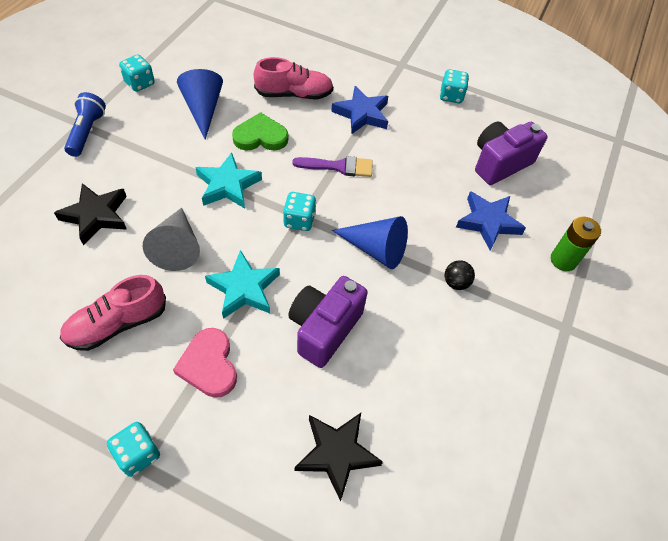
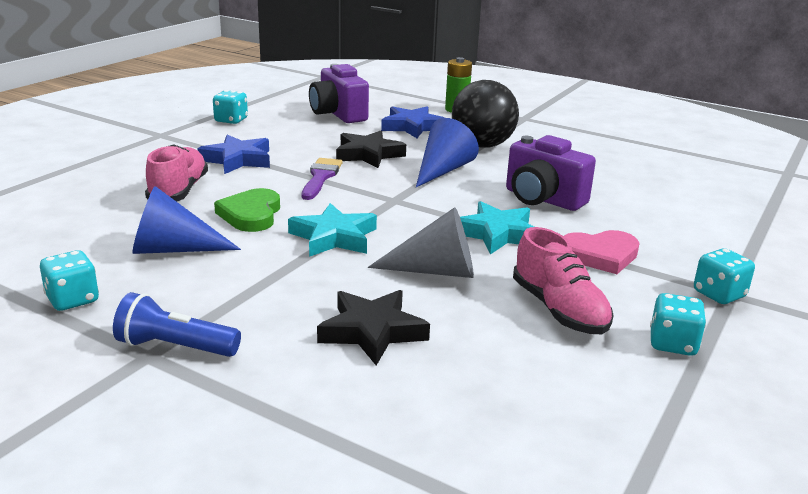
camera: 80 degrees left, 30 degrees down
turquoise dice [283,192,316,231] -> turquoise dice moved to [650,293,706,356]
black star [295,413,383,502] -> black star moved to [336,131,406,168]
black ball [445,260,475,290] -> black ball [452,80,519,148], size x2.37

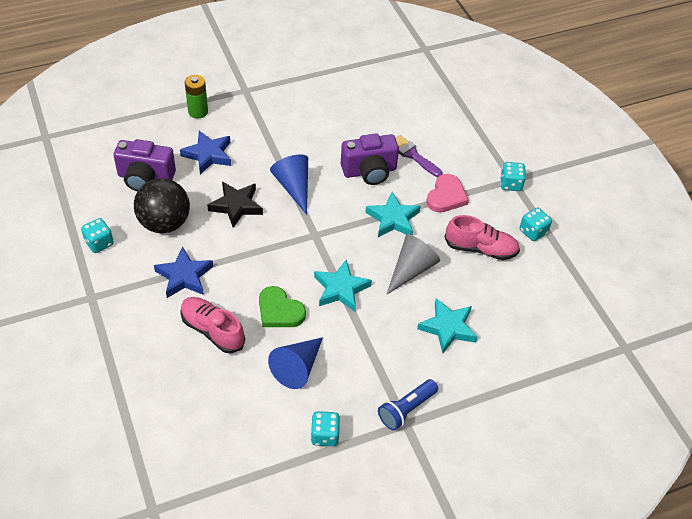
camera: 55 degrees left, 25 degrees up
purple brush [302,158,343,200] -> purple brush moved to [396,135,443,177]
black star [317,290,430,365] -> turquoise star [417,298,478,353]
black ball [452,80,519,148] -> black ball moved to [134,178,190,234]

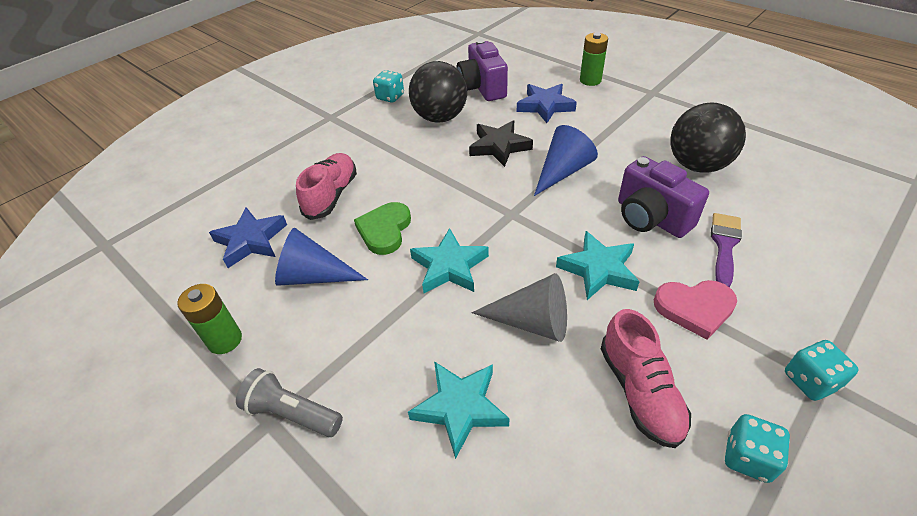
camera: 70 degrees right, 5 degrees down
blue star [154,246,213,298] -> blue star moved to [209,207,287,268]
turquoise dice [311,411,340,446] -> green battery [177,284,242,354]
blue flashlight [378,379,438,431] -> grey flashlight [236,368,343,437]
none -> black ball [670,102,746,173]

